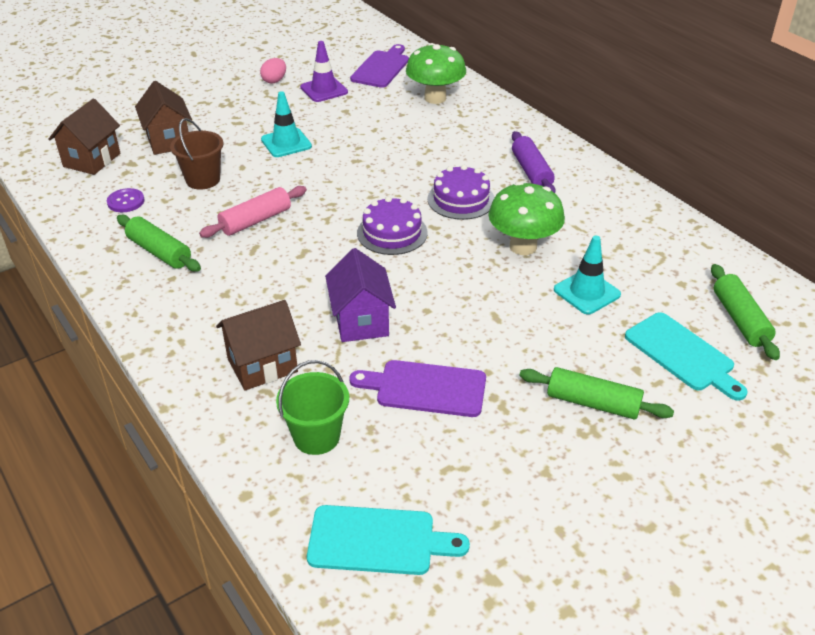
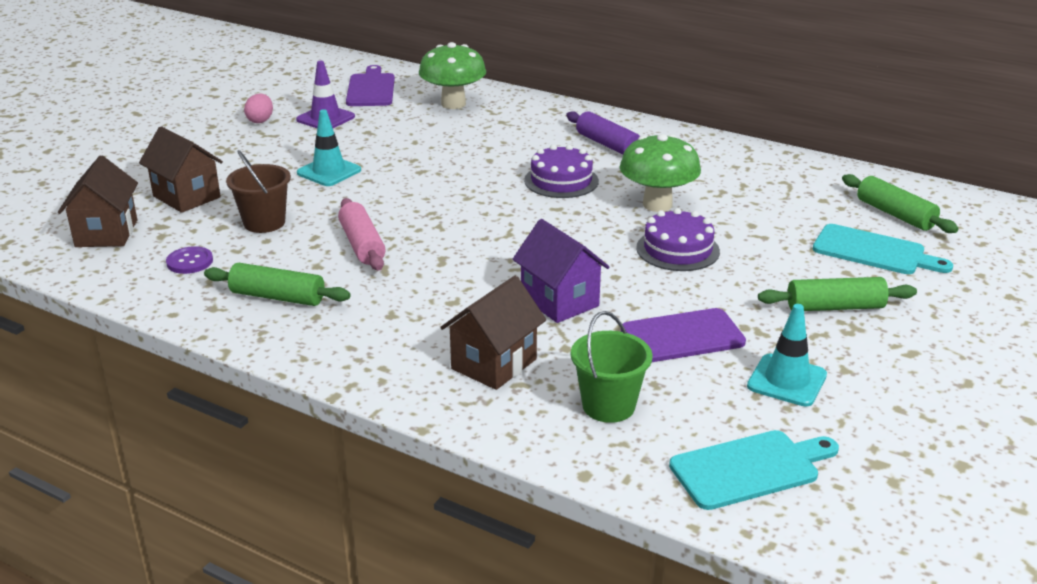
camera: 25 degrees left, 10 degrees down
pink rolling pin [199,186,307,238] -> pink rolling pin turned 45 degrees counterclockwise [338,198,386,270]
purple cake [357,196,428,255] -> purple cake moved to [636,208,720,271]
turquoise traffic cone [554,236,621,315] -> turquoise traffic cone moved to [747,304,827,407]

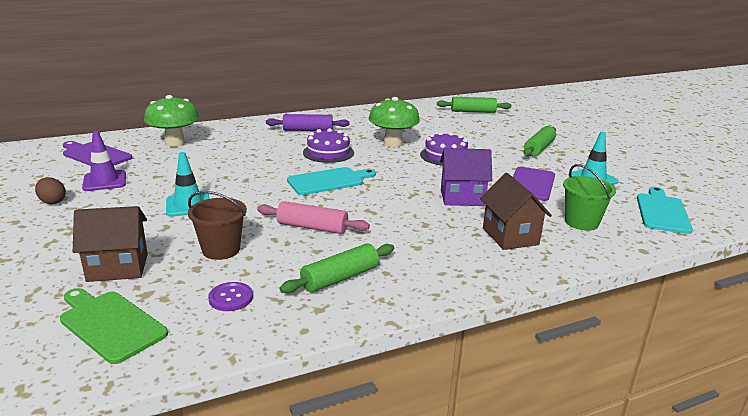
camera: 55 degrees left, 5 degrees down
brown house [58,155,138,247] -> green cutting board [60,288,168,364]
pink egg [244,94,273,123] -> brown egg [35,177,66,204]
turquoise cutting board [813,224,953,274] -> turquoise cutting board moved to [287,167,376,195]

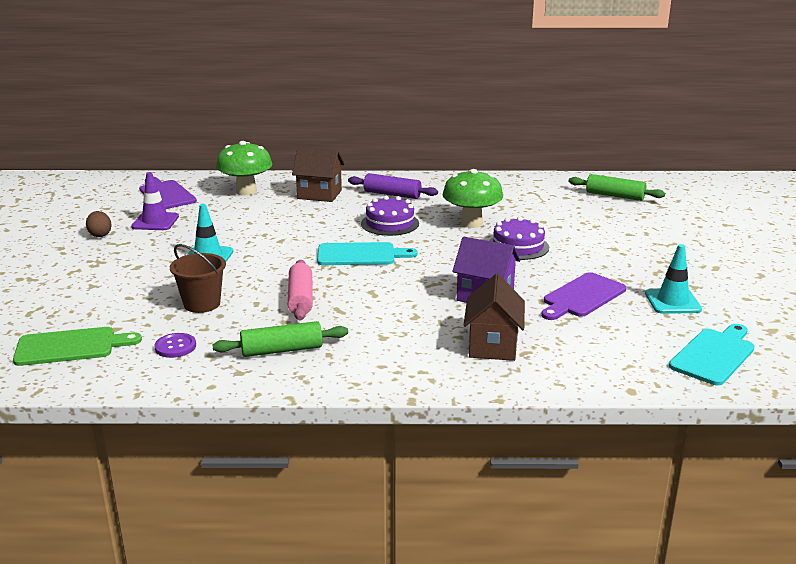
camera: 25 degrees right, 0 degrees up
green cutting board [60,288,168,364] -> green cutting board turned 105 degrees clockwise [13,327,142,366]
brown house [73,206,148,282] -> brown house moved to [292,147,345,202]
pink rolling pin [257,201,370,234] -> pink rolling pin turned 45 degrees clockwise [288,260,313,320]
green rolling pin [523,126,556,156] -> none
green bucket [563,164,616,231] -> none

